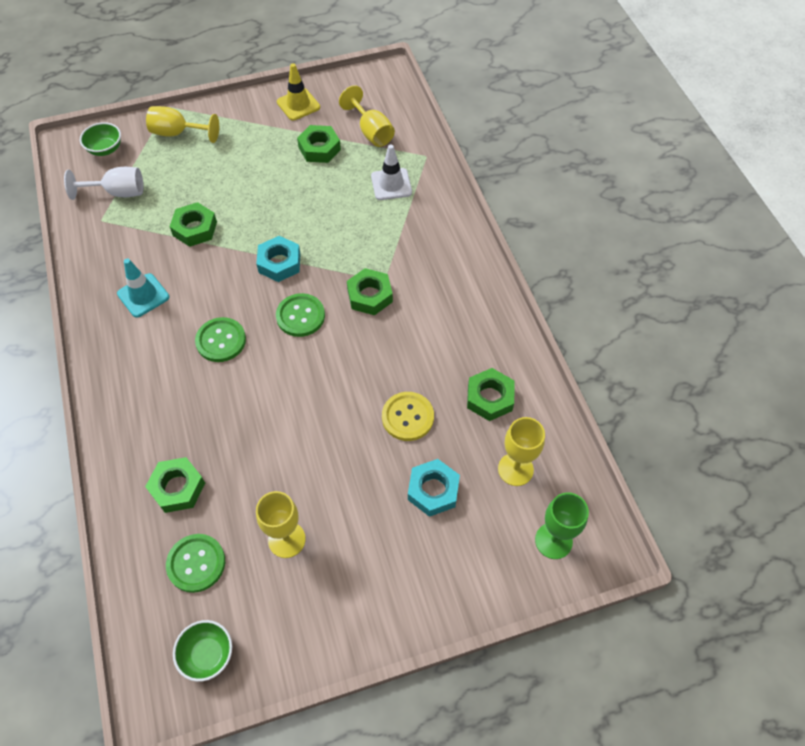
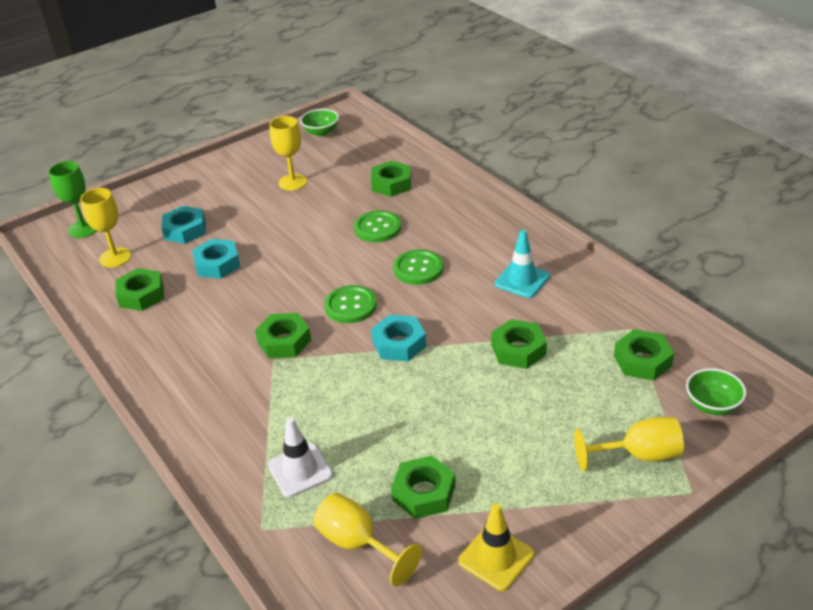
camera: 165 degrees right, 20 degrees down
white goblet [64,167,143,200] -> green nut [614,329,674,381]
green button [166,534,225,593] -> green button moved to [354,210,401,242]
yellow button [382,392,434,441] -> turquoise nut [192,239,240,279]

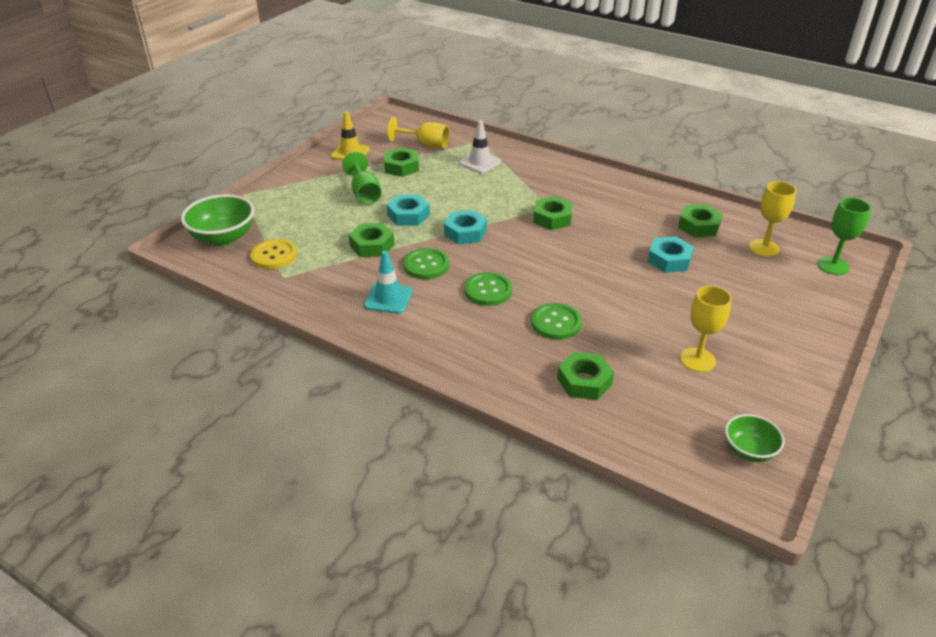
camera: 155 degrees right, 0 degrees up
turquoise nut [161,206,206,244] -> turquoise nut moved to [387,195,430,226]
green button [324,285,377,323] -> green button moved to [403,248,449,279]
yellow goblet [574,417,684,471] -> none
green nut [614,329,674,381] -> yellow button [250,239,297,269]
green bowl [686,368,747,415] -> green bowl [181,194,254,246], size x1.68
none -> green goblet [342,152,382,205]

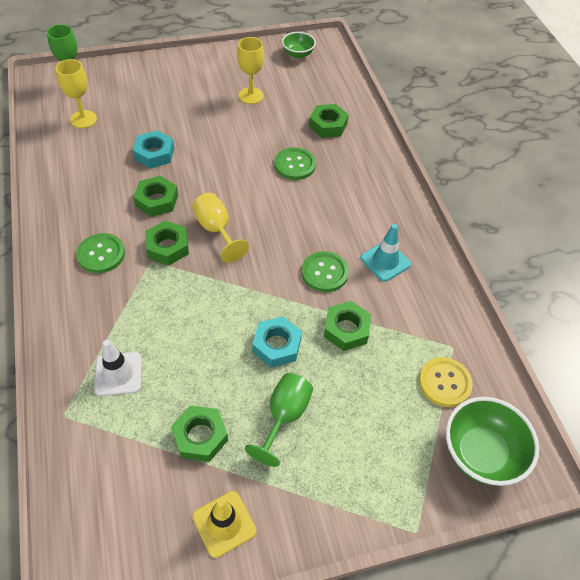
camera: 140 degrees left, 15 degrees up
yellow goblet [387,117,449,148] -> yellow goblet moved to [192,193,249,263]
turquoise nut [444,210,487,244] -> none
green button [464,272,512,306] -> green button moved to [76,233,125,273]
green nut [678,204,723,237] -> green nut moved to [134,176,178,217]

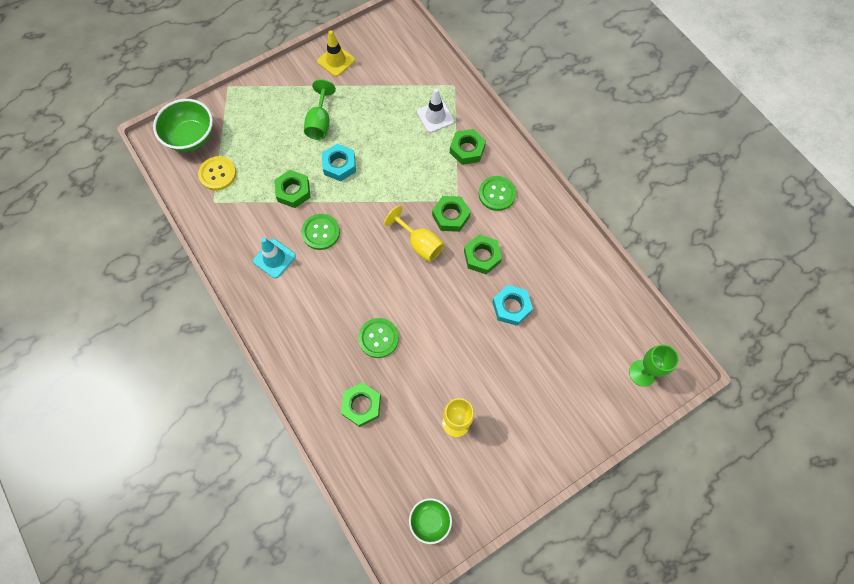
camera: 165 degrees right, 15 degrees up
yellow goblet [55,59,97,128] -> none
green nut [171,405,228,462] -> green nut moved to [450,129,486,165]

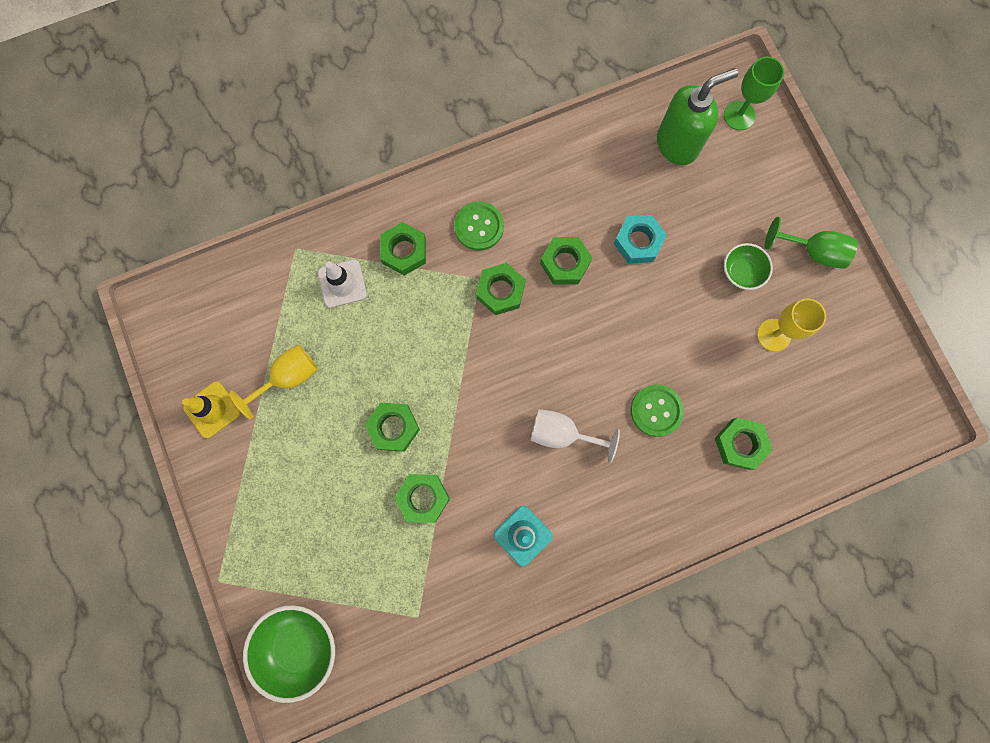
camera: 80 degrees left, 10 degrees up
yellow button [198,156,236,191] -> none
green button [301,214,340,250] -> none
green goblet [304,79,336,140] -> green goblet moved to [765,217,858,269]
turquoise nut [322,144,356,182] -> green nut [365,402,420,452]
yellow goblet [384,205,444,262] -> yellow goblet moved to [229,344,318,419]
green bowl [409,498,452,544] -> green bowl moved to [724,243,773,290]
none -> white goblet [531,409,620,463]
none -> green soap dispenser [657,68,738,165]

